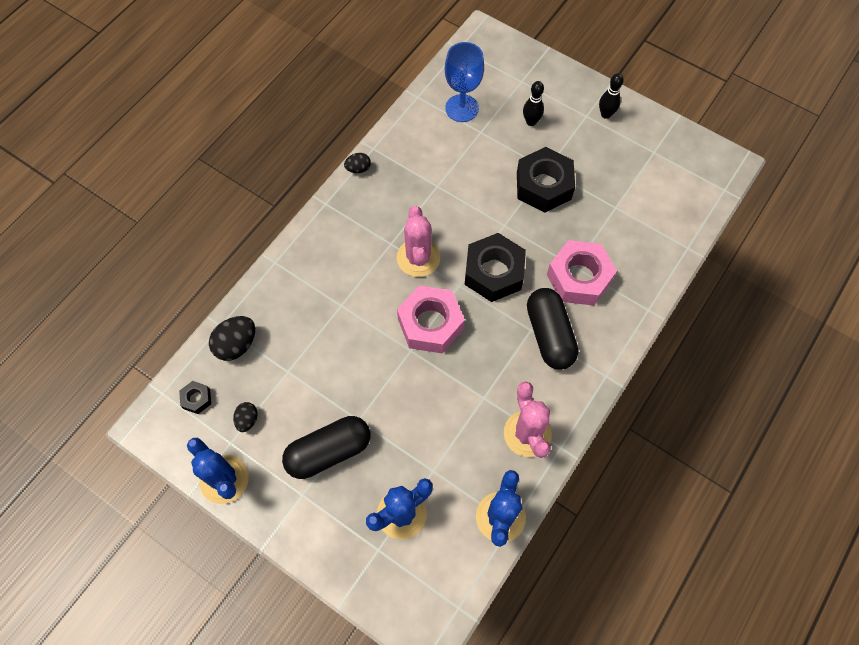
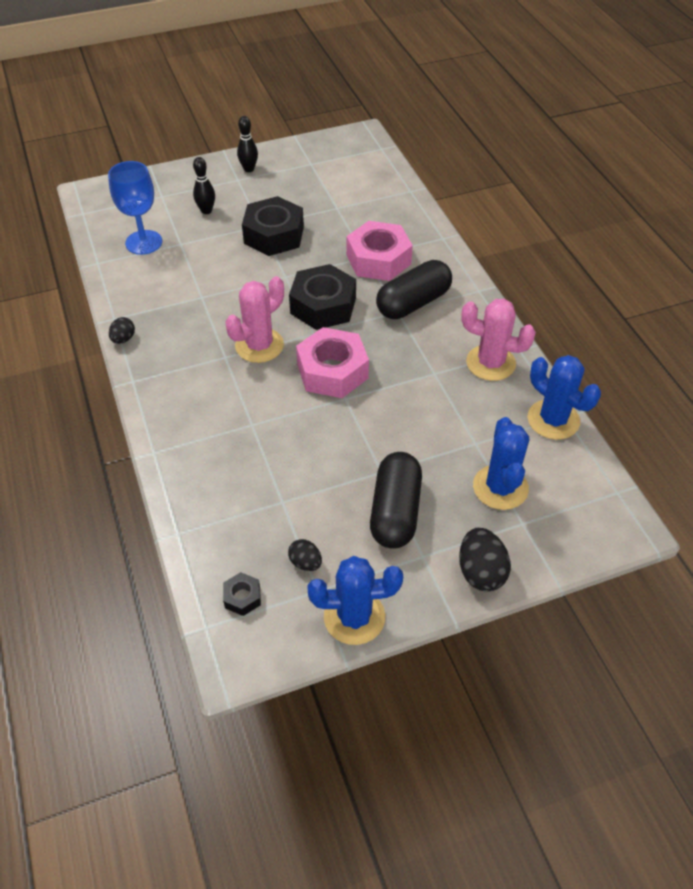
camera: 55 degrees left, 15 degrees down
black egg [209,316,255,361] -> black egg moved to [459,528,511,591]
pink cactus [397,206,440,277] -> pink cactus turned 75 degrees counterclockwise [225,276,284,363]
black capsule [527,288,578,370] -> black capsule turned 60 degrees counterclockwise [376,260,452,319]

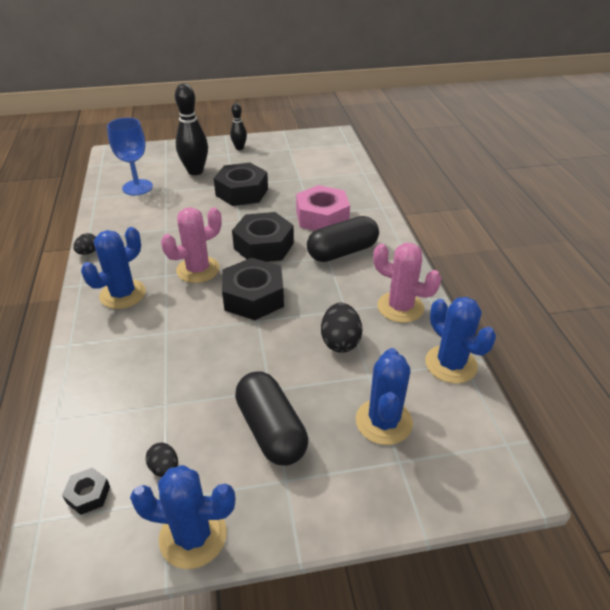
camera: 10 degrees right, 10 degrees down
black bowling pin [193,157,215,214] -> black bowling pin [175,83,208,175], size x1.79
pink nut [296,327,369,398] -> black nut [222,258,284,320]
black capsule [370,452,422,549] -> black capsule turned 45 degrees counterclockwise [235,372,308,466]
black egg [459,528,511,591] -> black egg moved to [321,303,362,353]
none -> blue cactus [81,227,146,309]

